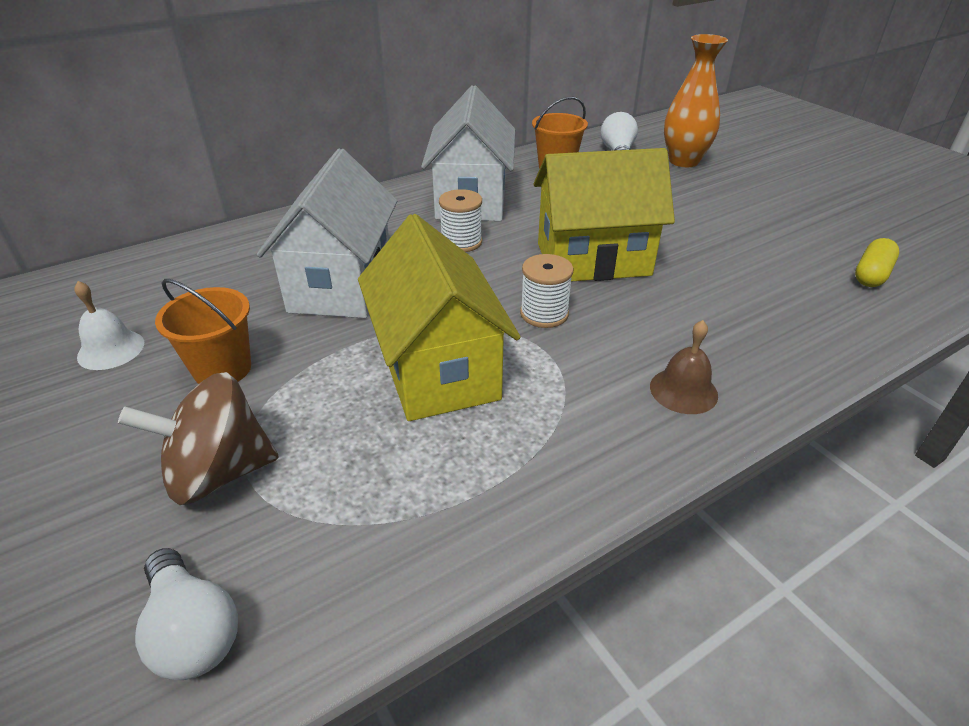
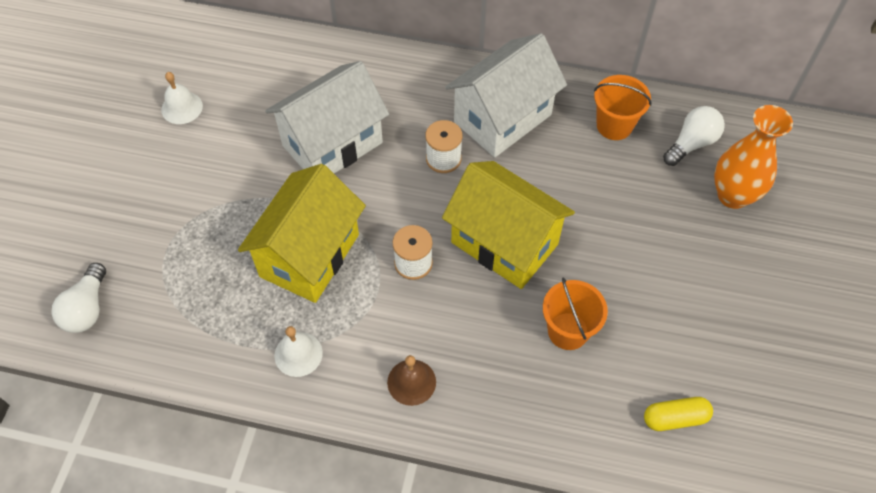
camera: 45 degrees right, 20 degrees up
brown spinning top [118,372,279,505] -> none
orange bucket [155,279,251,384] -> orange bucket moved to [543,277,608,350]
none -> white bell [274,326,323,377]

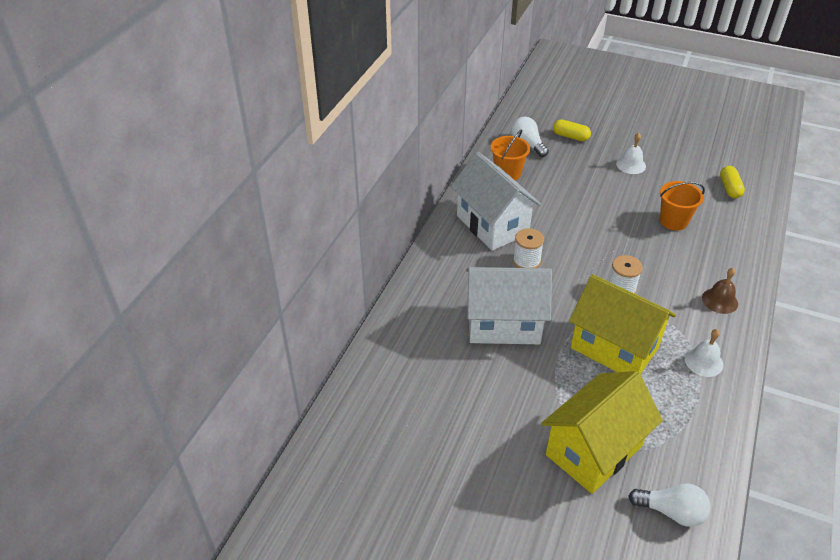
camera: 80 degrees left, 15 degrees down
white bell [161,72,203,124] -> white bell moved to [616,133,646,174]
white house [265,61,389,174] -> white house turned 60 degrees counterclockwise [466,267,552,344]
yellow house [442,161,575,289] -> yellow house moved to [541,371,663,494]
orange vase [714,105,793,209] -> yellow capsule [553,119,591,141]

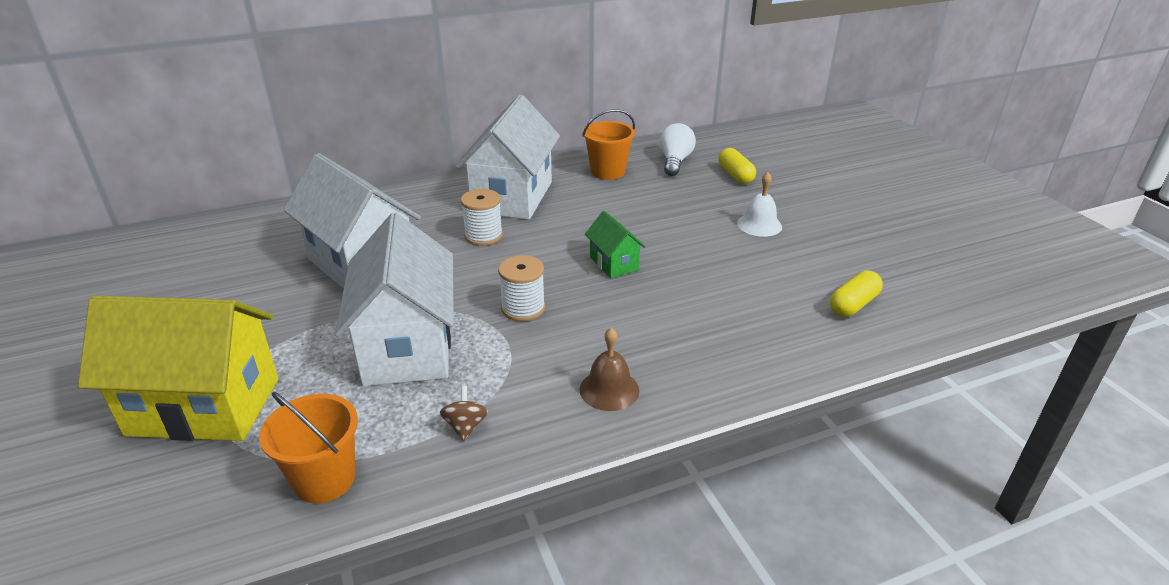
camera: 45 degrees right, 10 degrees down
yellow house [569,274,676,374] -> white house [335,213,454,386]
white light bulb [628,483,711,527] -> none
orange bucket [660,181,705,231] -> orange bucket moved to [259,392,358,503]
white bell [685,329,723,377] -> brown spinning top [440,385,488,441]
none -> green house [585,211,645,278]

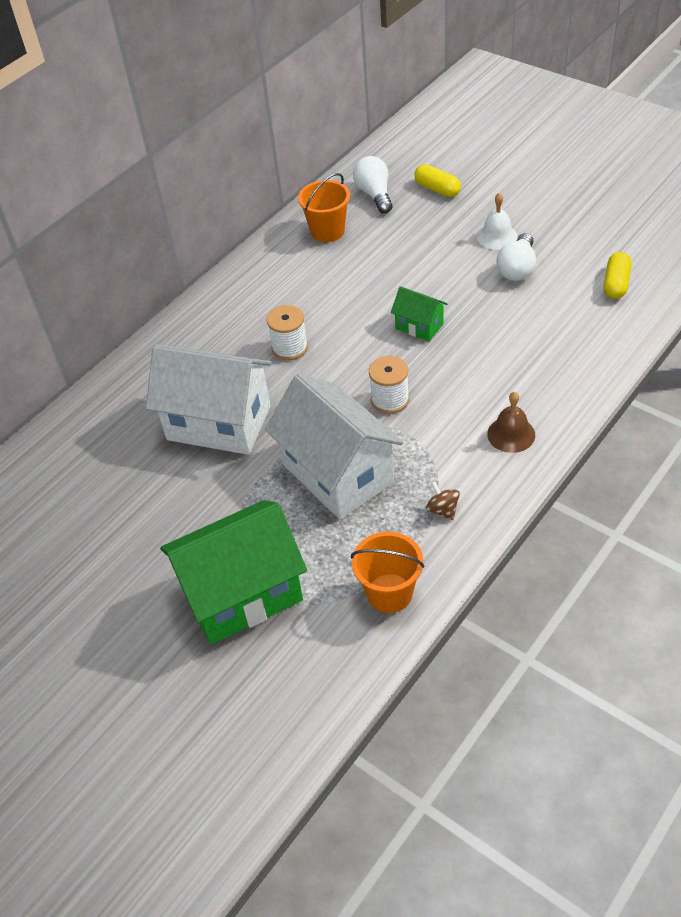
camera: 25 degrees left, 15 degrees up
yellow house [78,296,279,441] -> green house [160,500,307,644]
white house [456,95,560,220] -> none
none -> white light bulb [496,233,536,281]

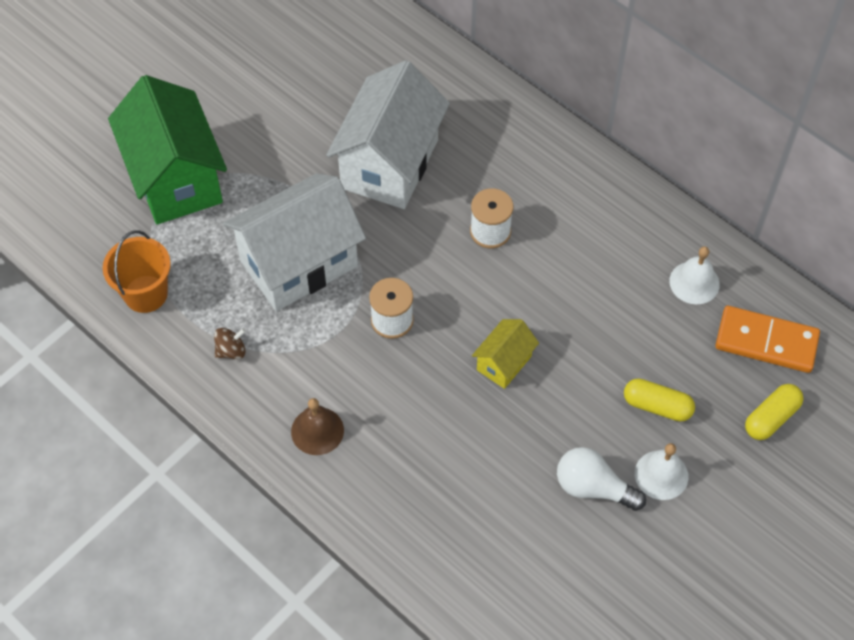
camera: 90 degrees right, 10 degrees up
orange bucket [298,173,350,242] -> white bell [669,246,720,304]
white light bulb [353,156,393,214] -> orange domino [715,306,820,373]
green house [391,286,448,341] -> yellow house [472,319,539,389]
yellow capsule [603,252,632,299] -> yellow capsule moved to [624,378,695,422]

